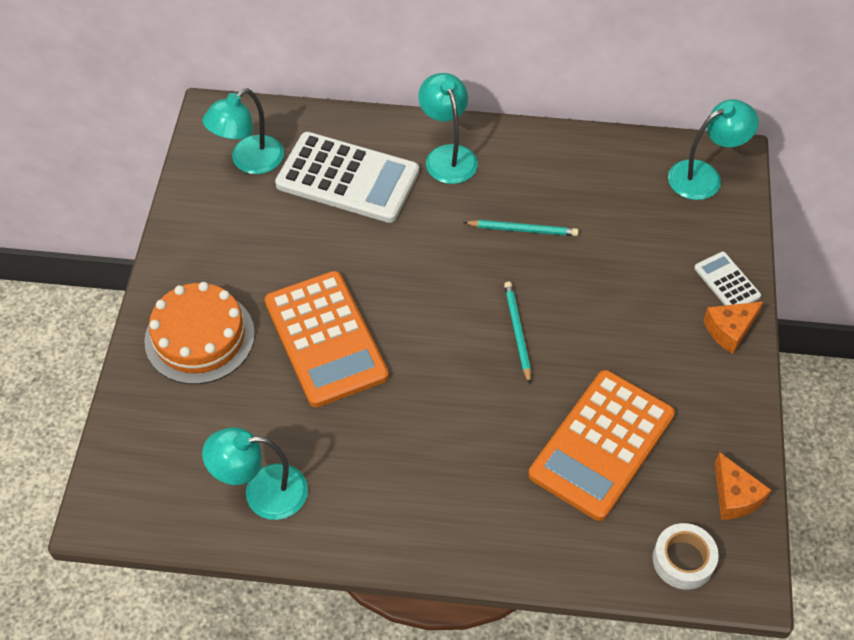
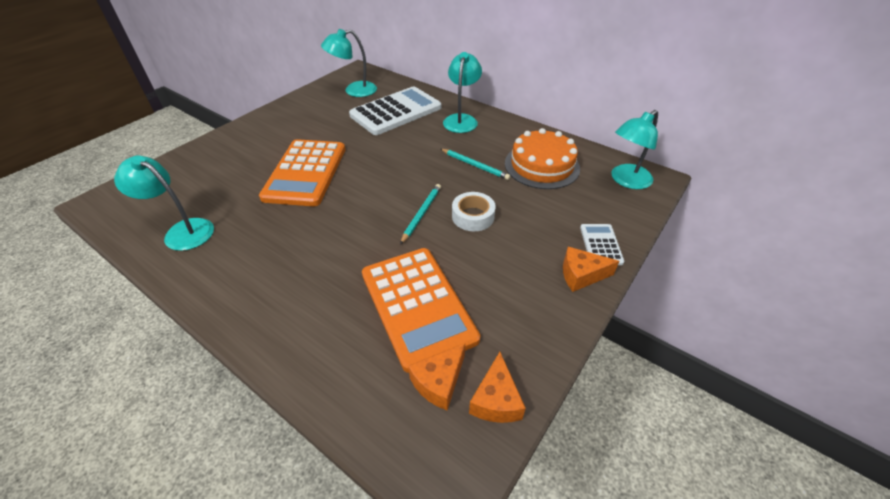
camera: 30 degrees right, 10 degrees down
orange cake [144,282,255,384] -> orange cake moved to [505,128,580,189]
white calculator [275,132,419,223] -> white calculator turned 90 degrees counterclockwise [349,86,441,135]
orange calculator [528,370,675,521] -> orange calculator turned 90 degrees counterclockwise [362,248,481,373]
white tape [653,523,719,590] -> white tape moved to [452,192,496,231]
turquoise lamp [668,99,759,200] -> turquoise lamp turned 135 degrees clockwise [611,110,658,189]
none -> orange cheese [408,344,465,410]

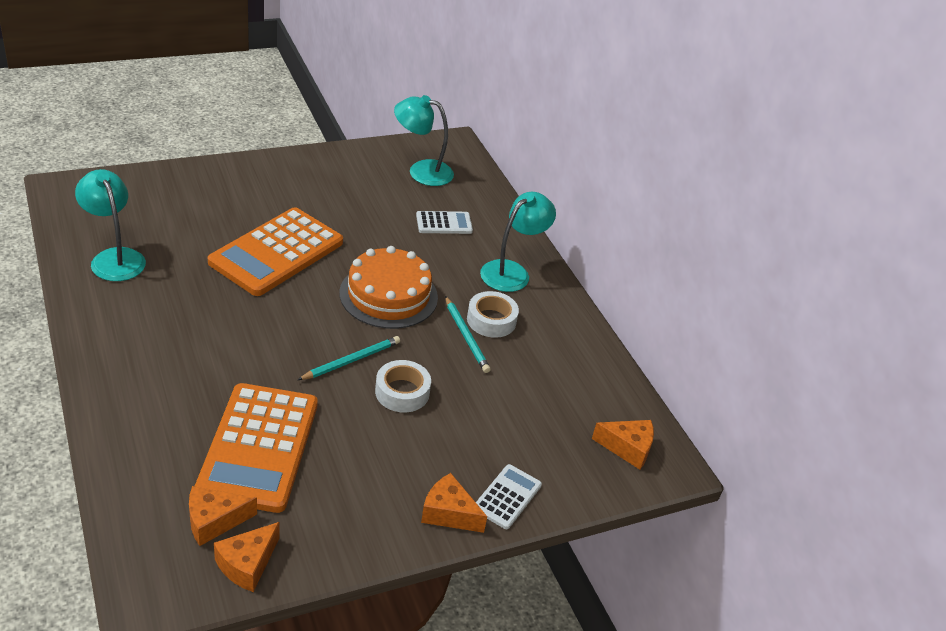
camera: 25 degrees right, 5 degrees down
white calculator [349,86,441,135] -> white calculator [416,211,473,234], size x0.47
orange cake [505,128,580,189] -> orange cake moved to [339,246,438,329]
turquoise lamp [611,110,658,189] -> orange cheese [592,420,654,469]
none -> white tape [467,291,519,338]

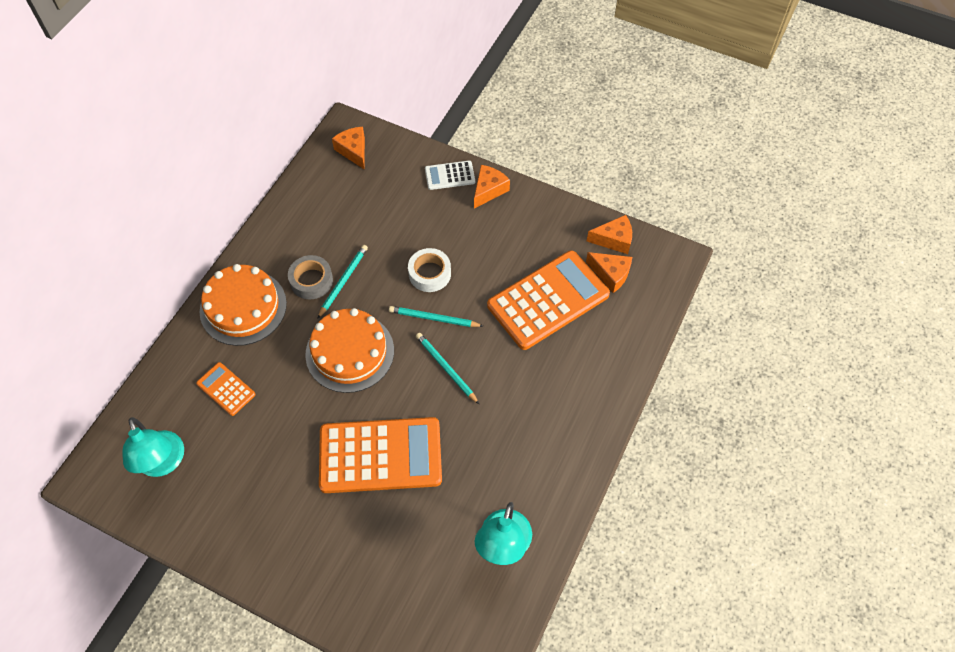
camera: 125 degrees left, 20 degrees up
white calculator [416,211,473,234] -> orange calculator [196,362,255,416]
orange cheese [421,473,487,533] -> orange cheese turned 135 degrees counterclockwise [474,165,510,209]
white tape [467,291,519,338] -> grey tape [288,255,333,299]
turquoise lamp [480,192,556,292] -> orange cake [200,264,287,346]
none -> turquoise pencil [416,333,479,404]

